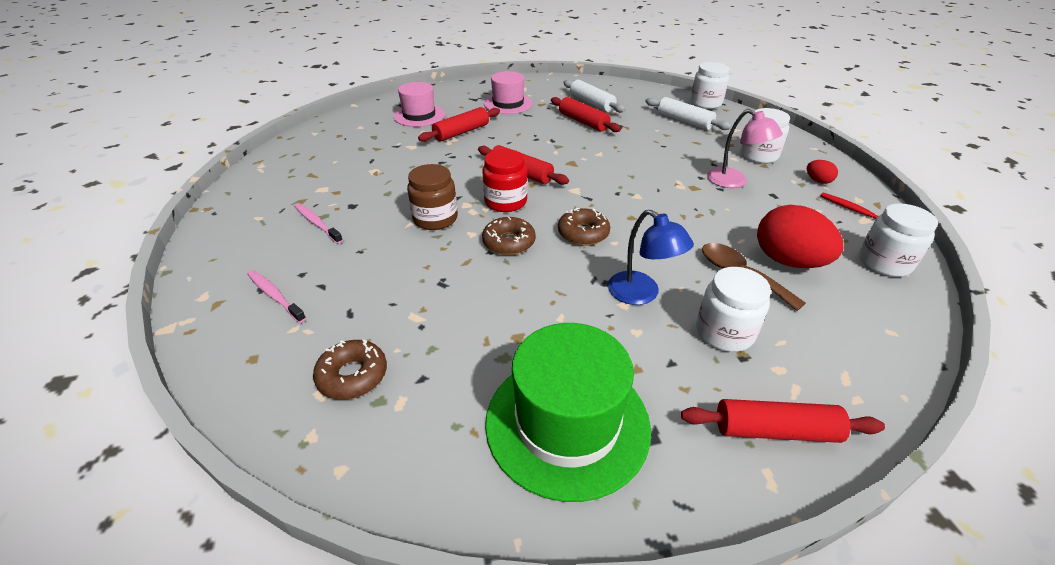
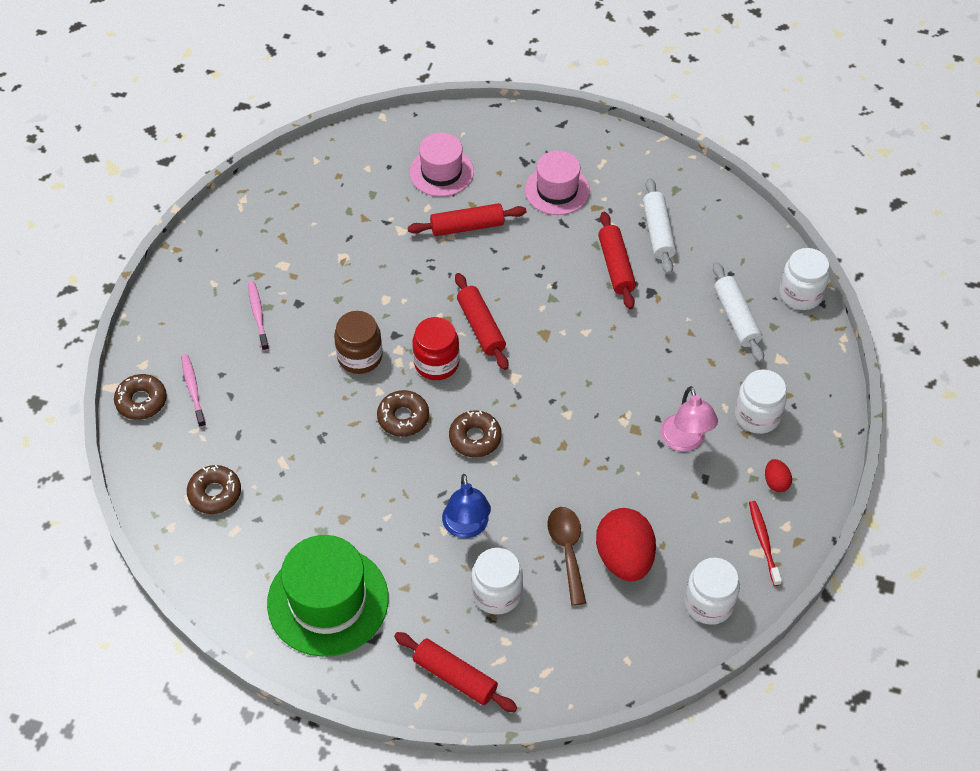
camera: 30 degrees right, 15 degrees up
none -> brown donut [114,374,167,420]

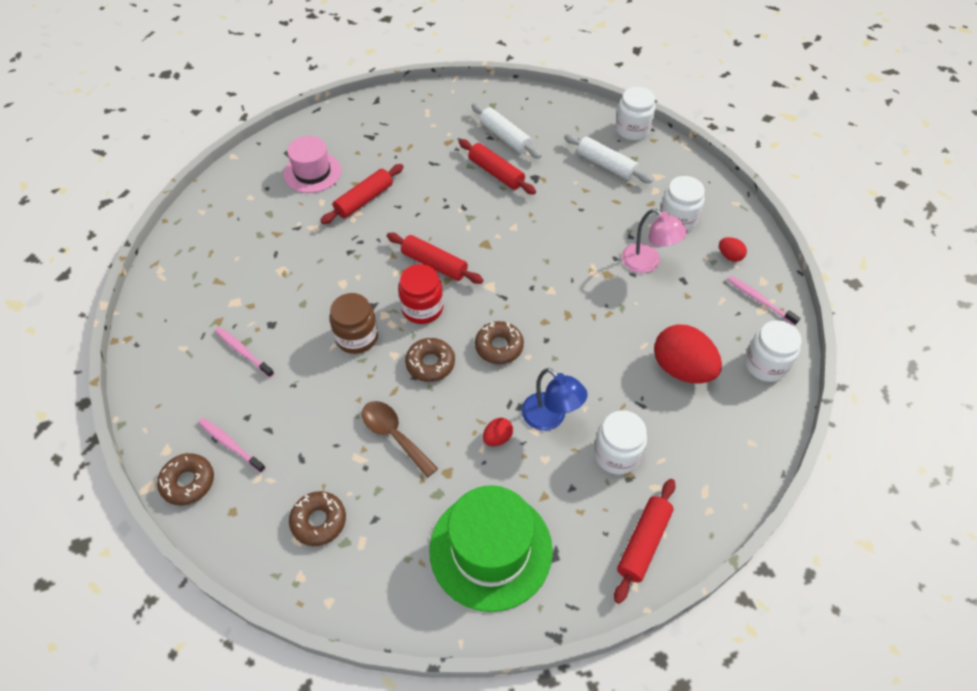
camera: 35 degrees left, 0 degrees up
red rolling pin [394,632,517,712] -> red rolling pin turned 60 degrees counterclockwise [614,479,675,604]
pink hat [525,151,590,215] -> none
brown spoon [547,507,586,606] -> brown spoon moved to [362,401,438,478]
red toothbrush [749,501,782,586] -> pink toothbrush [727,276,800,326]
none -> red egg [483,418,513,446]

